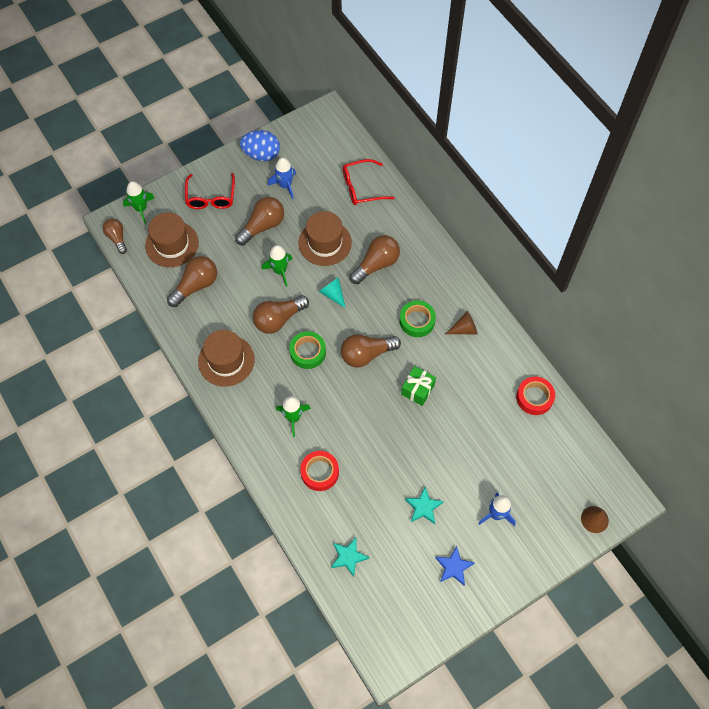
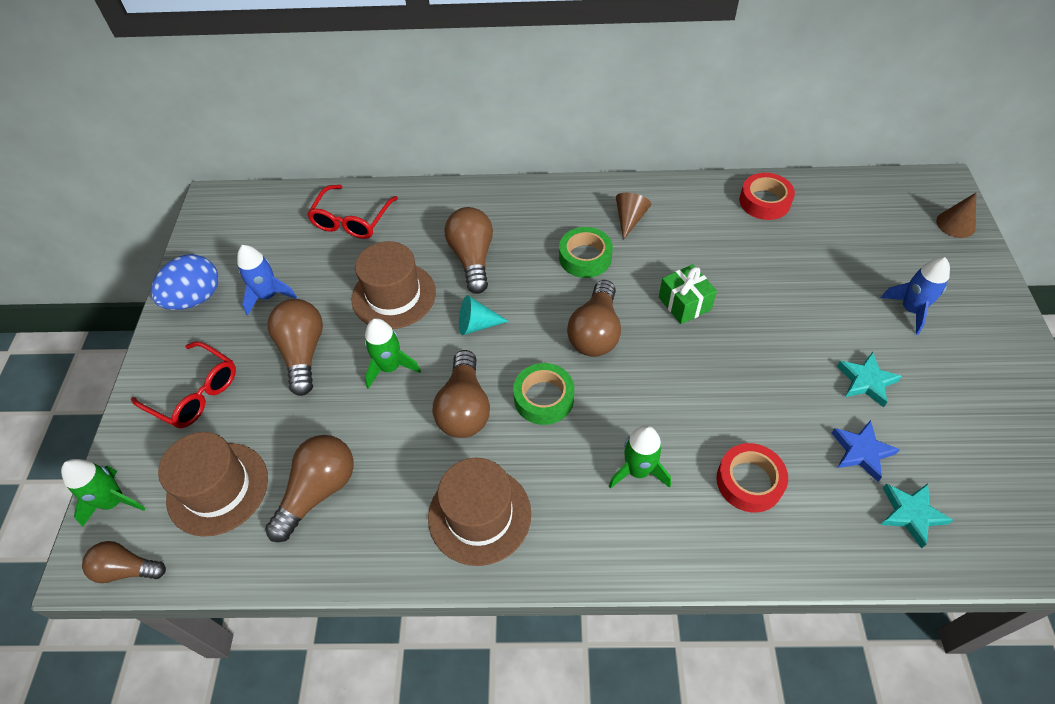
camera: 55 degrees left, 10 degrees down
brown light bulb [167,256,217,307] -> brown light bulb turned 45 degrees clockwise [265,435,354,542]
blue star [435,546,475,586] -> blue star moved to [832,420,900,482]

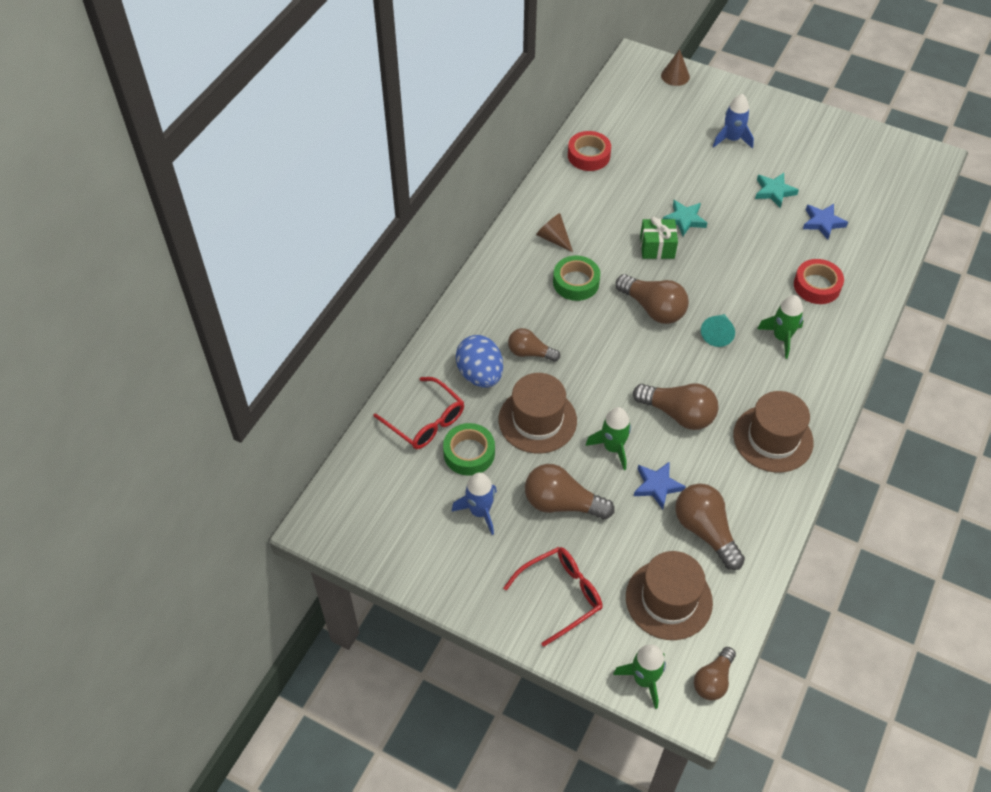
camera: 65 degrees left, 0 degrees up
blue egg [151,254,219,310] -> blue egg moved to [456,335,503,388]
brown light bulb [445,207,493,294] -> brown light bulb [508,328,560,362], size x0.64
turquoise cone [459,295,509,335] -> turquoise cone moved to [701,314,735,347]
green tape [513,363,574,425] -> green tape moved to [443,423,495,476]
turquoise star [881,484,953,549] -> turquoise star moved to [663,200,707,236]
none -> blue star [634,461,686,509]

